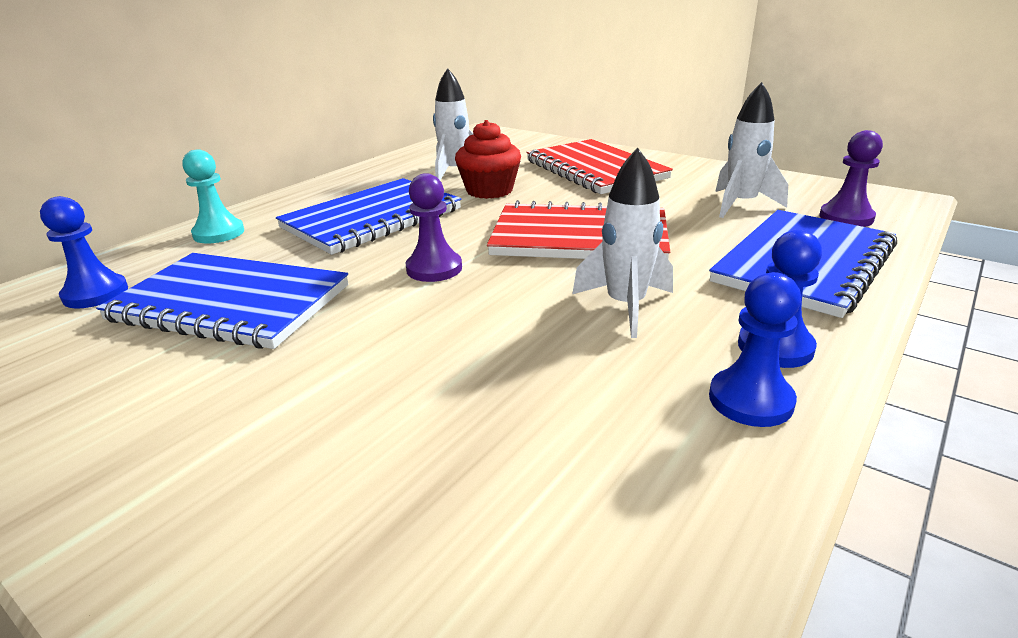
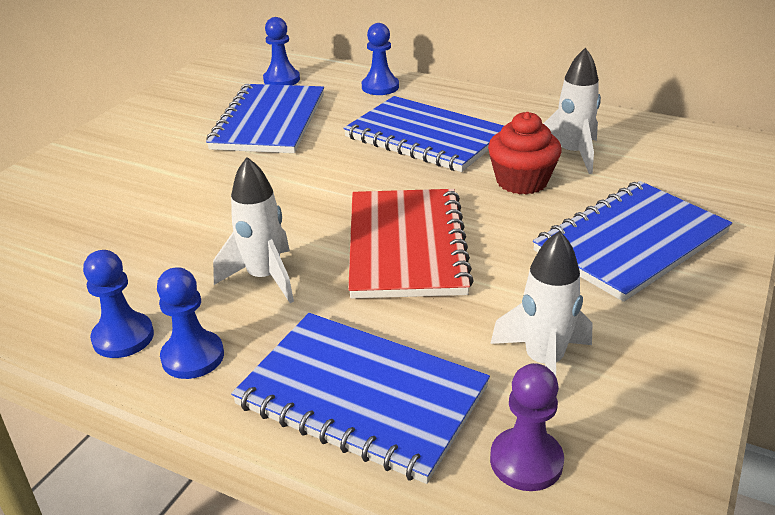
camera: 80 degrees right, 5 degrees up
turquoise pawn [182,149,244,244] -> blue pawn [362,23,399,95]
purple pawn [405,173,462,282] -> none
red notebook [526,139,673,194] -> blue notebook [533,181,732,302]

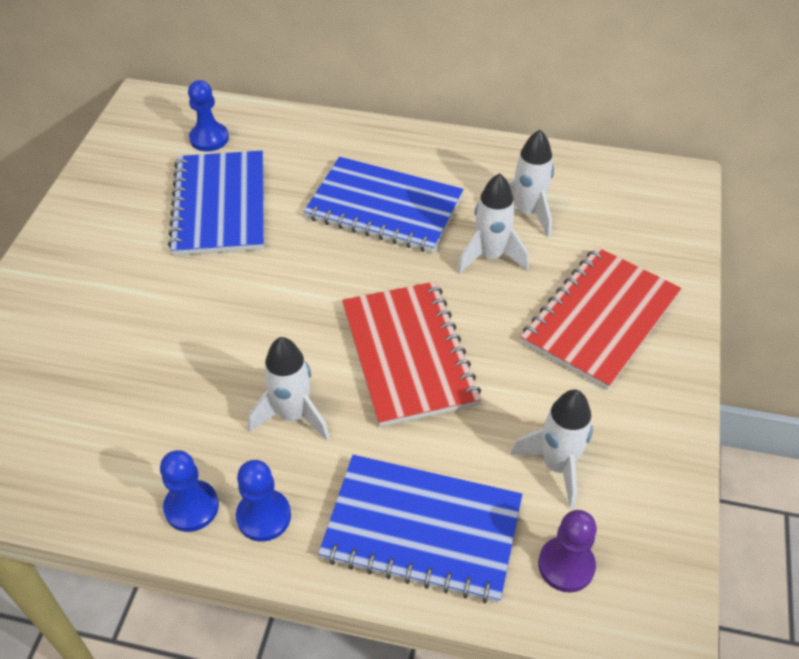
camera: 15 degrees left, 15 degrees up
blue pawn [362,23,399,95] -> none
red cupcake [488,112,562,195] -> white rocket [457,173,529,274]
blue notebook [533,181,732,302] -> red notebook [521,247,681,390]

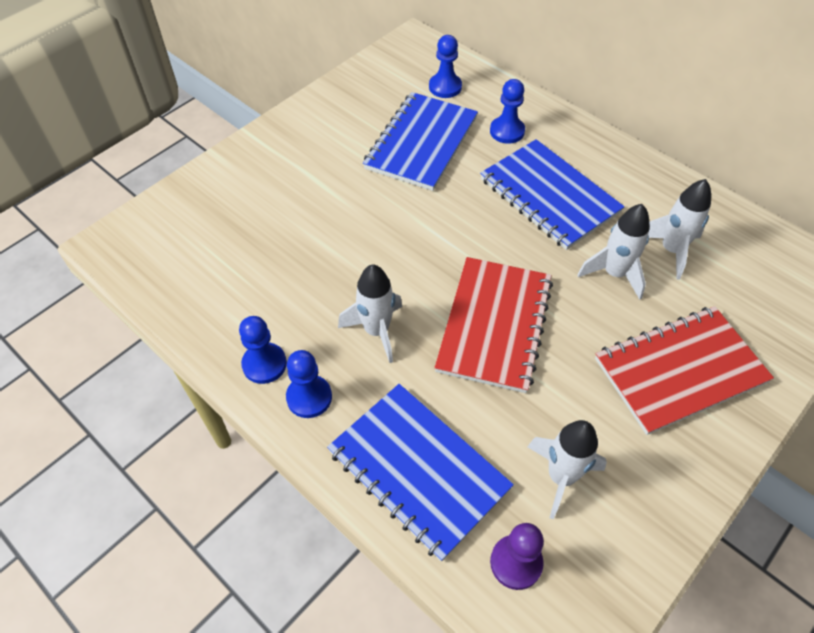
camera: 30 degrees right, 5 degrees up
none -> blue pawn [490,79,525,144]

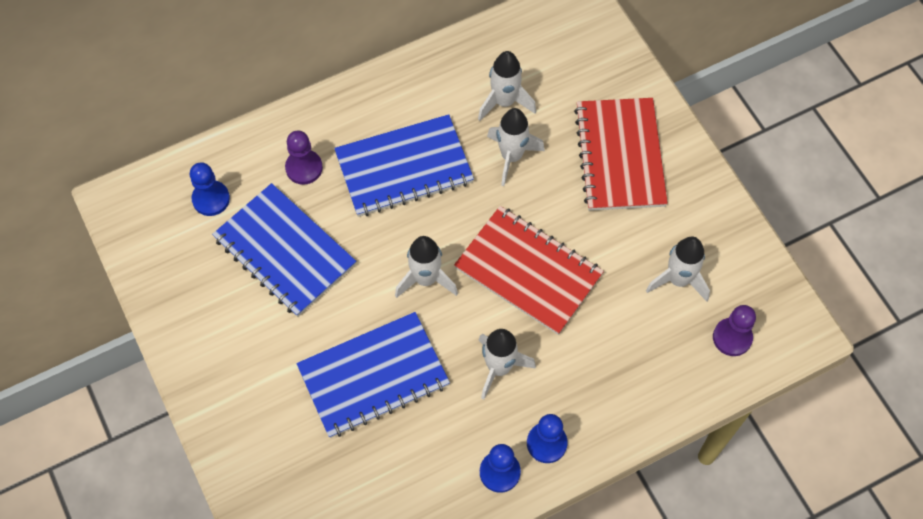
camera: 70 degrees left, 10 degrees up
blue notebook [327,384,514,562] -> blue notebook moved to [296,312,450,438]
blue pawn [490,79,525,144] -> purple pawn [285,131,323,185]
none -> white rocket [395,236,458,298]

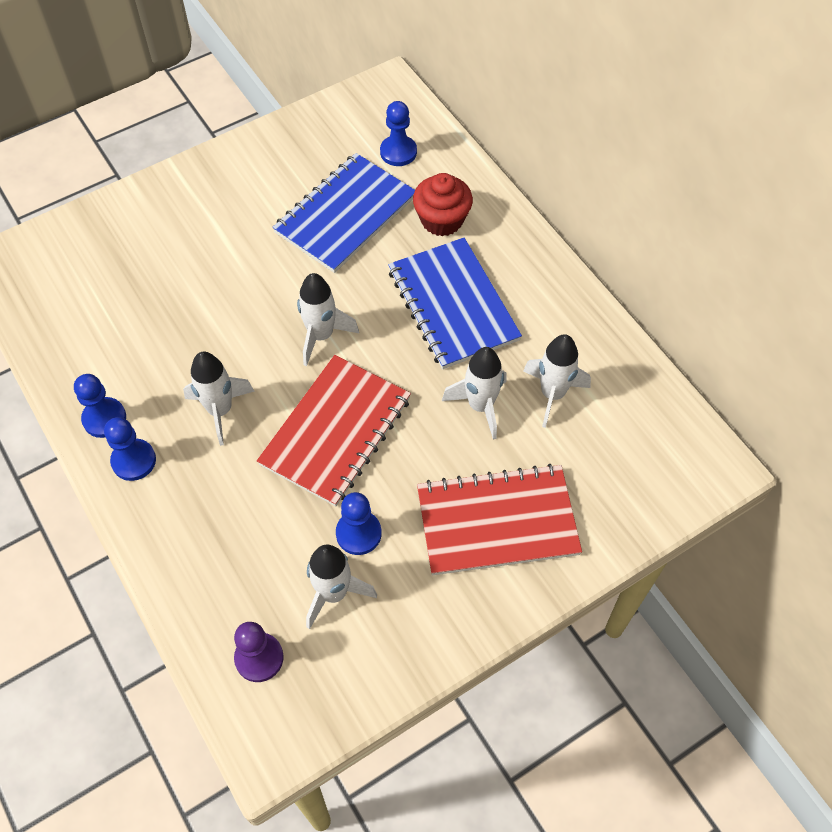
camera: 85 degrees right, 5 degrees down
purple pawn [285,131,323,185] -> red cupcake [413,173,473,236]
blue notebook [296,312,450,438] -> none
none -> blue pawn [336,492,382,555]

